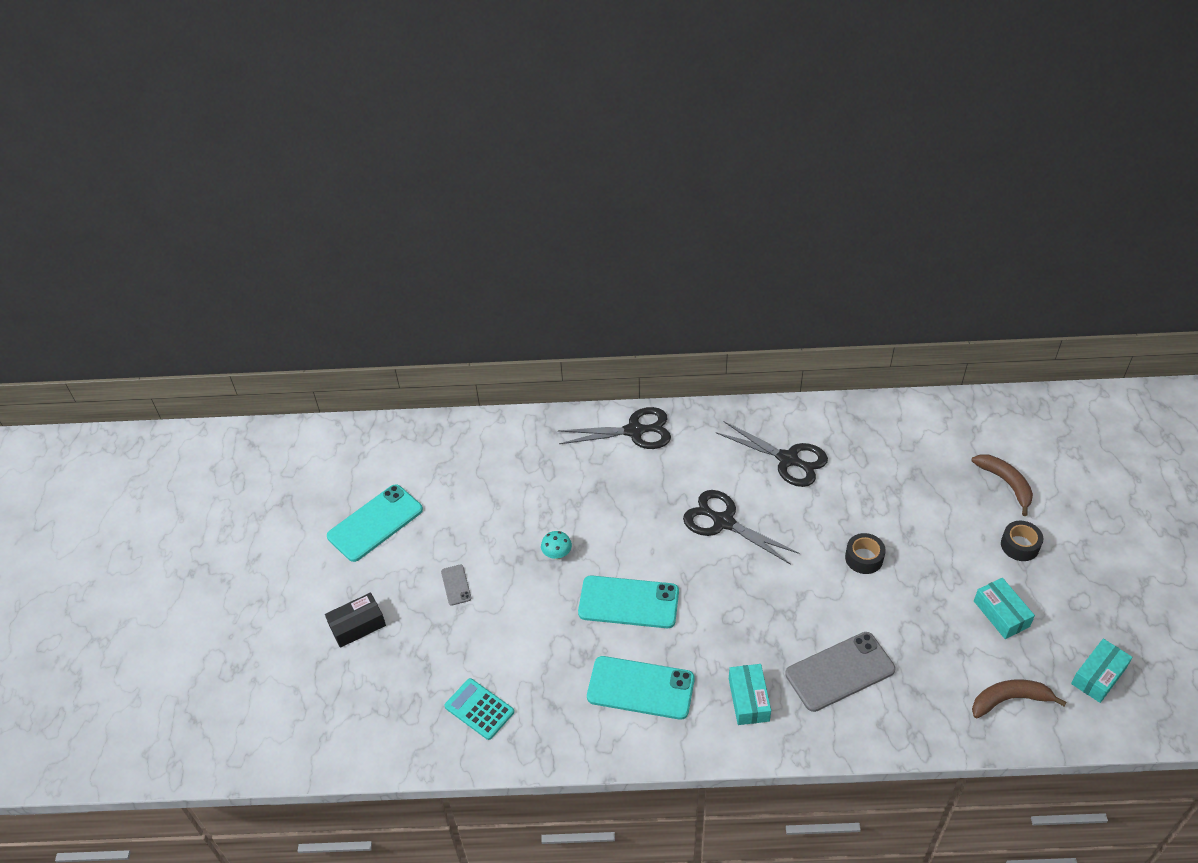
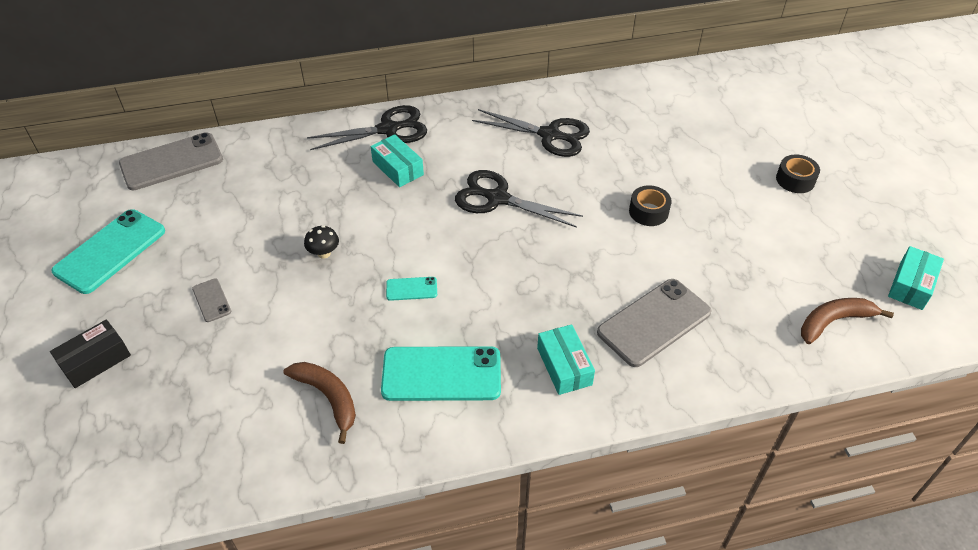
camera: 15 degrees left, 0 degrees up
turquoise calculator [444,678,514,740] -> none
turquoise mushroom [541,531,572,560] -> black mushroom [304,225,339,259]
turquoise phone [578,576,679,628] -> turquoise phone [386,277,437,301], size x0.47
brown banana [972,454,1033,516] -> brown banana moved to [284,362,356,444]
turquoise box [974,578,1035,639] -> turquoise box moved to [371,134,424,187]
none -> grey phone [119,132,223,190]

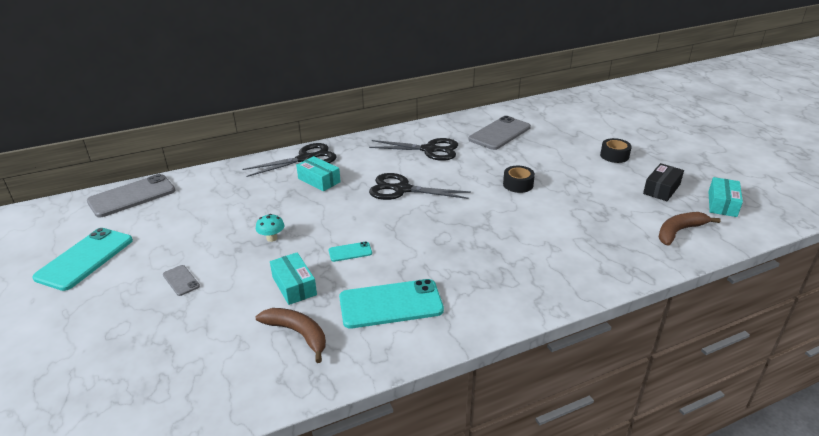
camera: 10 degrees left, 15 degrees down
black box [50,319,131,388] -> black box moved to [643,163,684,201]
black mushroom [304,225,339,259] -> turquoise mushroom [256,214,284,242]
turquoise box [537,324,595,395] -> turquoise box moved to [270,252,317,305]
grey phone [597,279,712,367] -> grey phone moved to [468,116,531,150]

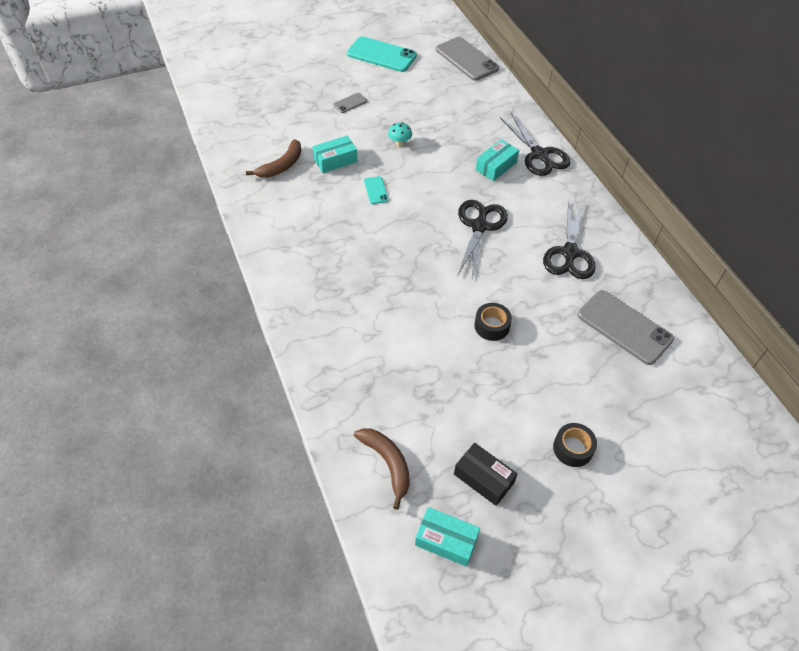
camera: 90 degrees right, 20 degrees up
turquoise phone [339,279,444,328] -> none

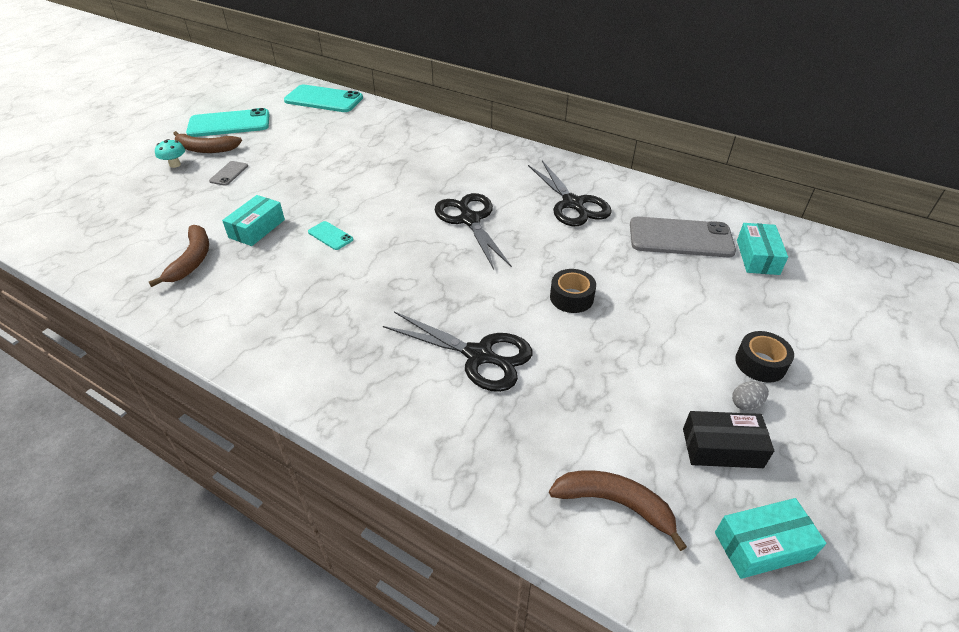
camera: 35 degrees left, 10 degrees down
turquoise mushroom [388,122,412,147] -> turquoise mushroom moved to [155,139,185,168]
grey phone [436,37,499,81] -> turquoise phone [284,85,363,112]
turquoise box [476,139,519,181] -> turquoise box moved to [737,223,788,275]
black scissors [500,113,570,176] -> black scissors moved to [383,311,532,392]
none -> brown banana [173,131,242,153]
none -> grey egg [732,381,769,411]

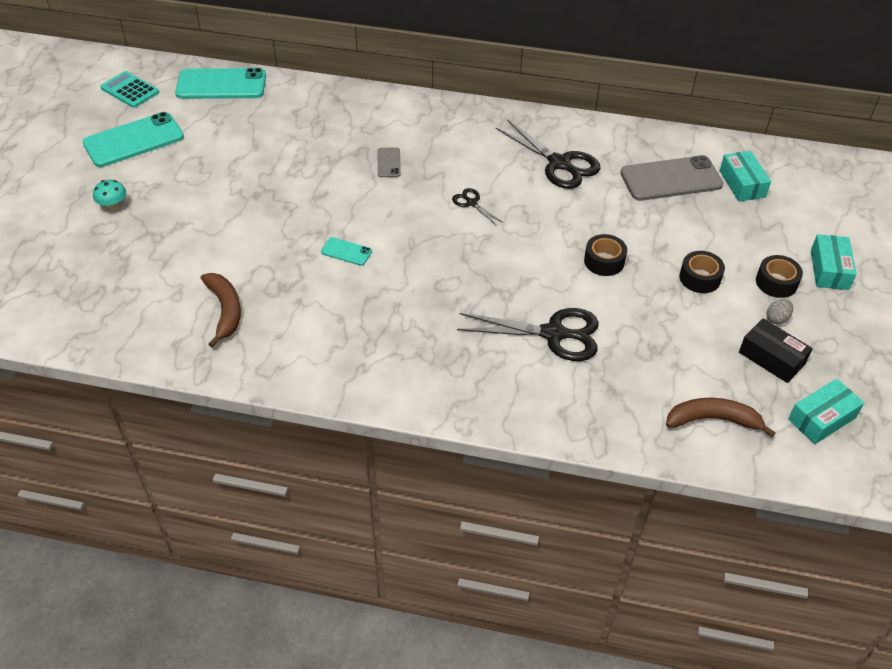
camera: 20 degrees left, 5 degrees up
brown banana [173,131,242,153] -> none
grey phone [209,161,248,186] -> grey phone moved to [378,147,401,177]
turquoise box [222,195,285,246] -> turquoise box moved to [811,234,857,290]
black scissors [435,193,512,270] -> black scissors [452,188,502,226], size x0.48
black box [683,411,774,468] -> black box turned 60 degrees clockwise [739,318,813,383]
none -> turquoise calculator [100,71,159,108]
none -> black tape [679,251,725,293]

